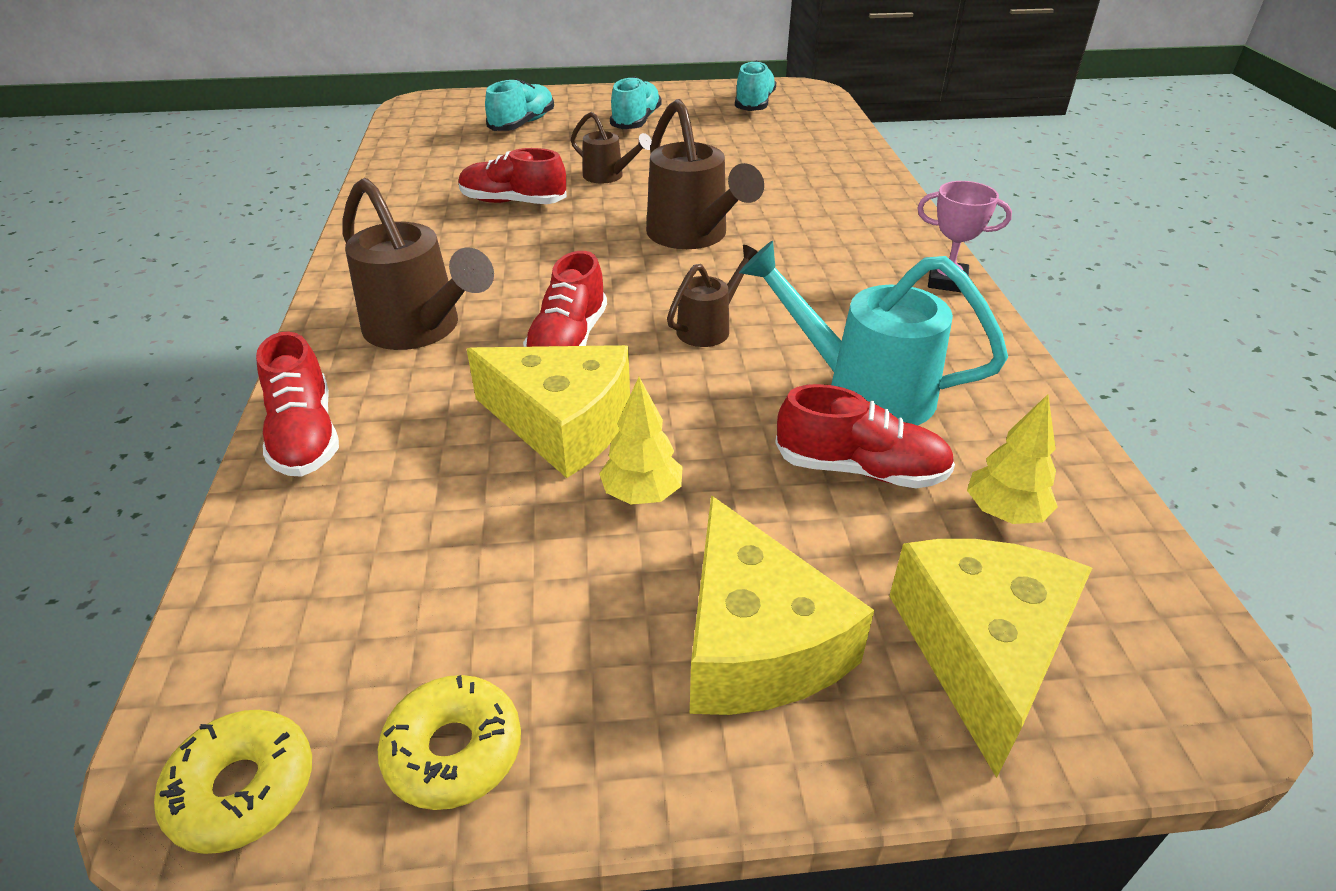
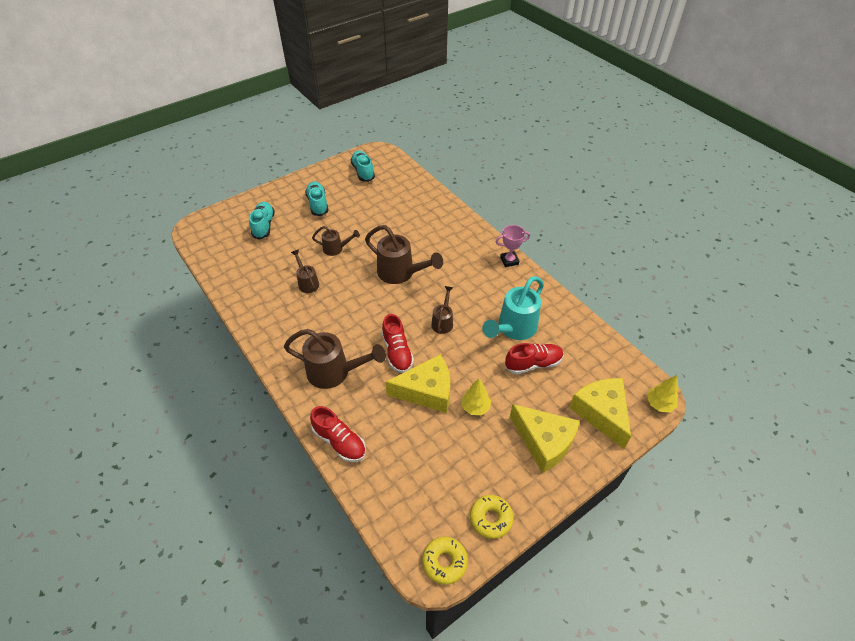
camera: 30 degrees left, 10 degrees up
red shoe [459,148,567,204] -> brown watering can [291,249,319,293]
turquoise watering can [739,241,1008,426] -> turquoise watering can turned 45 degrees counterclockwise [482,276,544,340]
yellow tree [967,394,1058,524] -> yellow tree moved to [647,375,678,413]

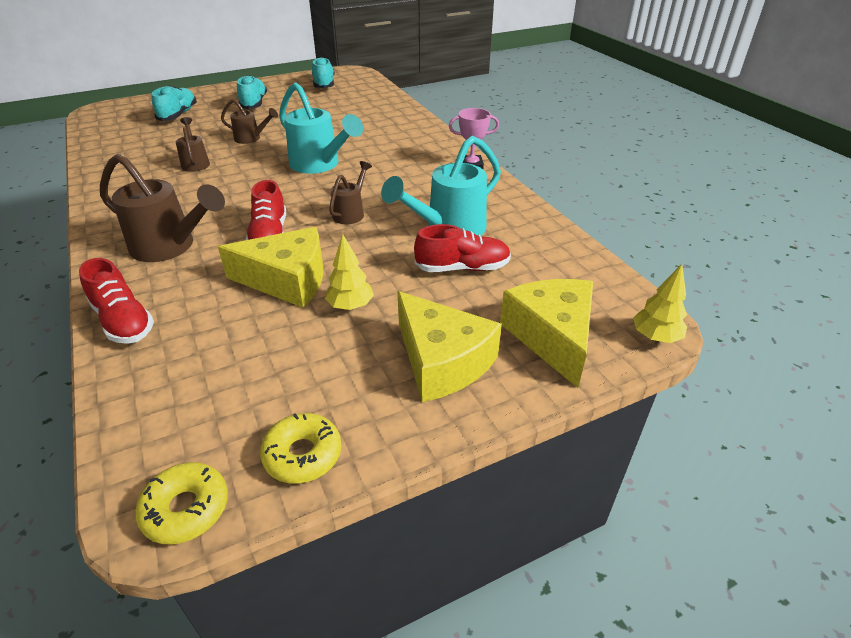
camera: 10 degrees right, 10 degrees down
brown watering can [365,225,443,284] -> turquoise watering can [279,82,363,174]

